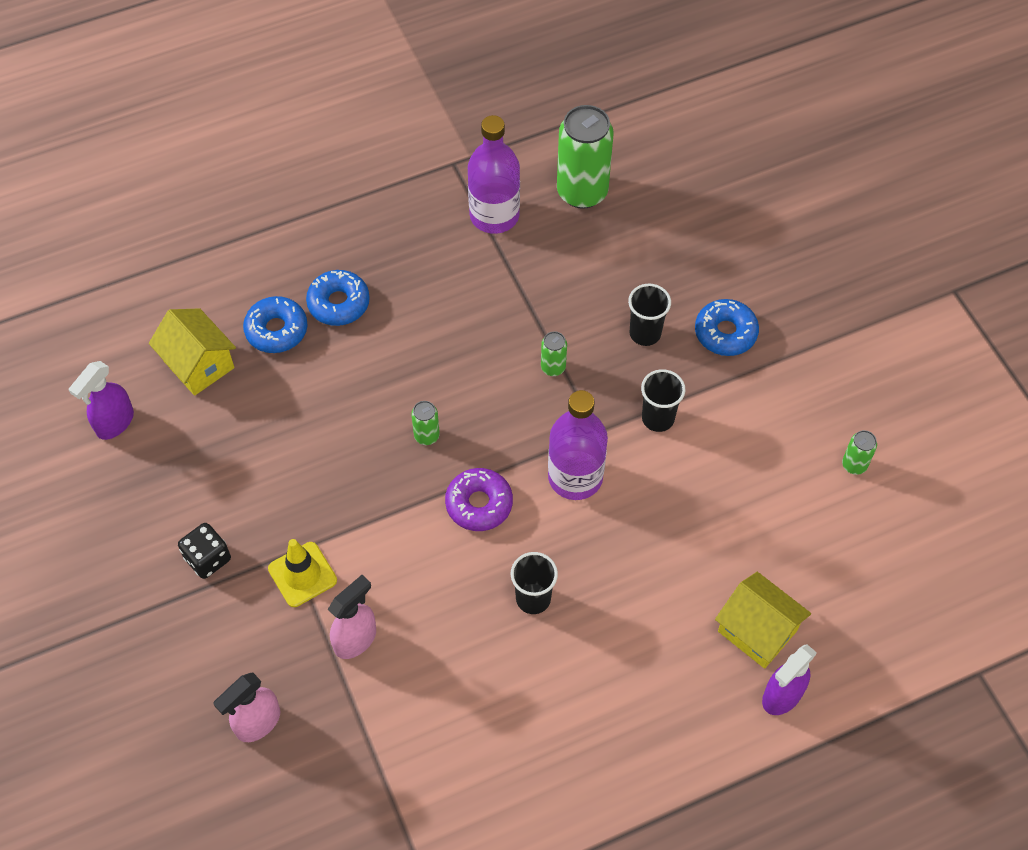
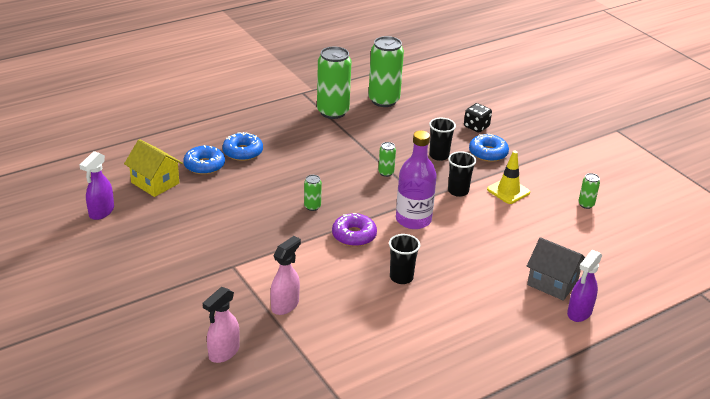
camera: 10 degrees left, 25 degrees down
black dice [178,523,231,579] -> black dice moved to [464,103,492,132]
yellow traffic cone [268,539,337,607] -> yellow traffic cone moved to [487,151,530,204]
purple bottle [468,115,520,234] -> green can [317,46,351,119]
yellow house [715,572,811,669] -> grey house [527,237,585,301]

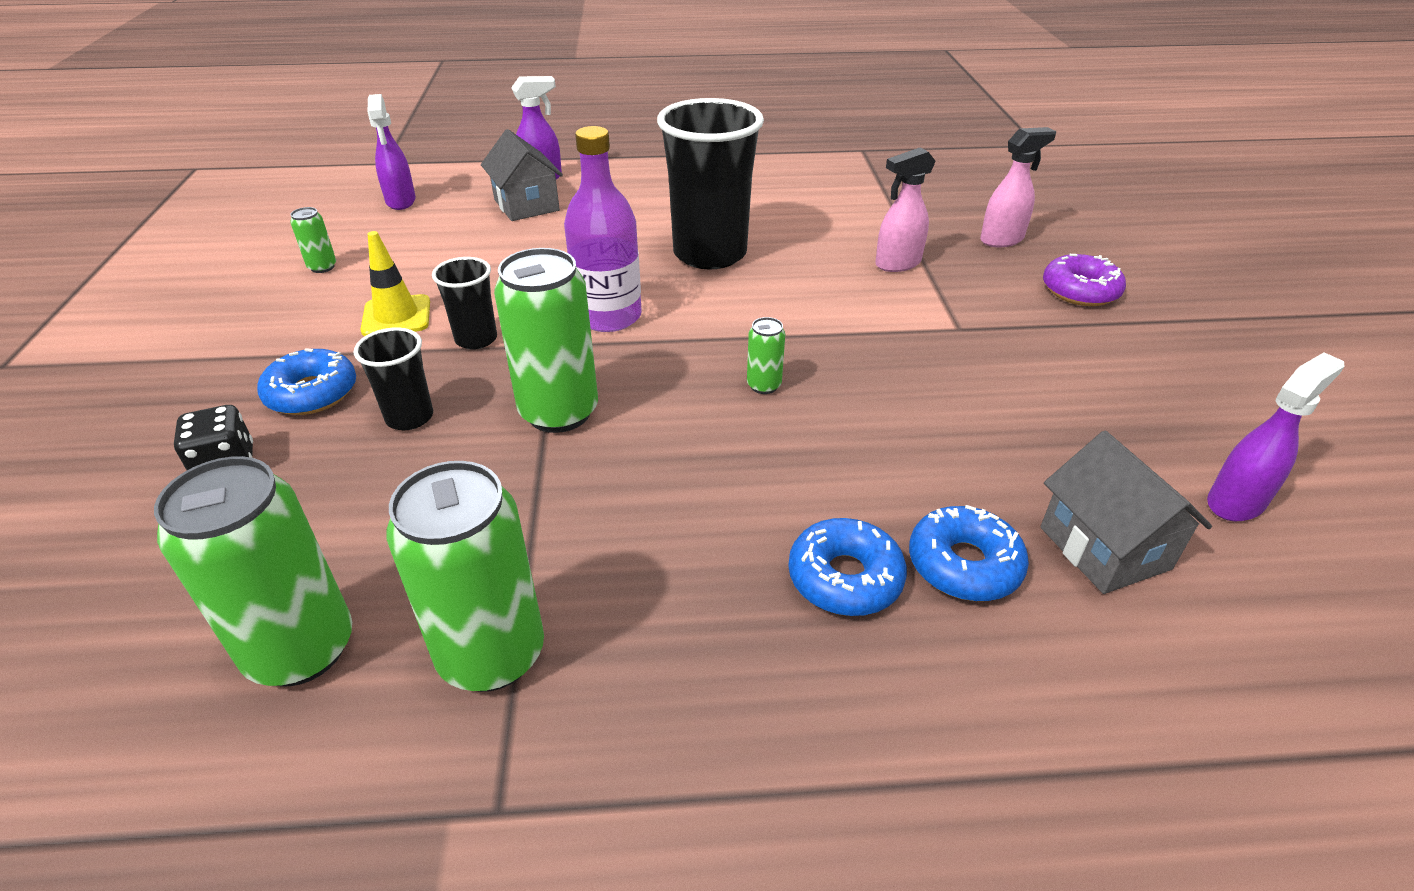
camera: 150 degrees left, 5 degrees up
yellow house [124,139,183,197] -> grey house [1040,431,1212,594]
purple donut [332,213,377,247] -> purple donut moved to [1043,254,1126,306]
green can [378,142,396,177] -> green can [494,248,598,433], size x2.21
black cup [389,234,420,284] -> black cup [657,98,764,269], size x2.04
none -> purple spray bottle [368,94,416,210]

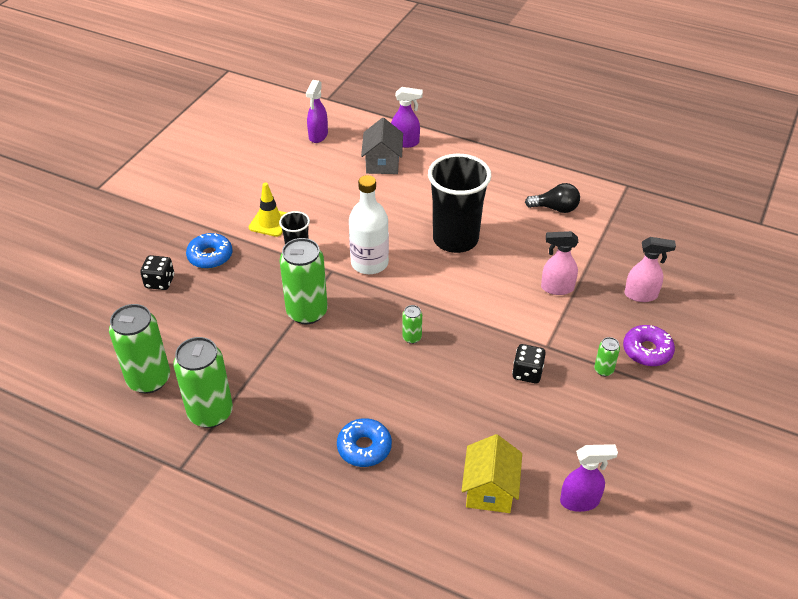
camera: 30 degrees right, 5 degrees up
green can [290,207,336,273] -> green can moved to [594,337,620,376]
black cup [354,328,433,430] -> none
purple bottle [564,126,642,332] -> white bottle [349,175,389,274]
blue donut [909,505,1029,601] -> none
grey house [1040,431,1212,594] -> yellow house [461,434,522,513]
none -> black dice [512,344,546,383]
none -> black light bulb [525,183,580,213]

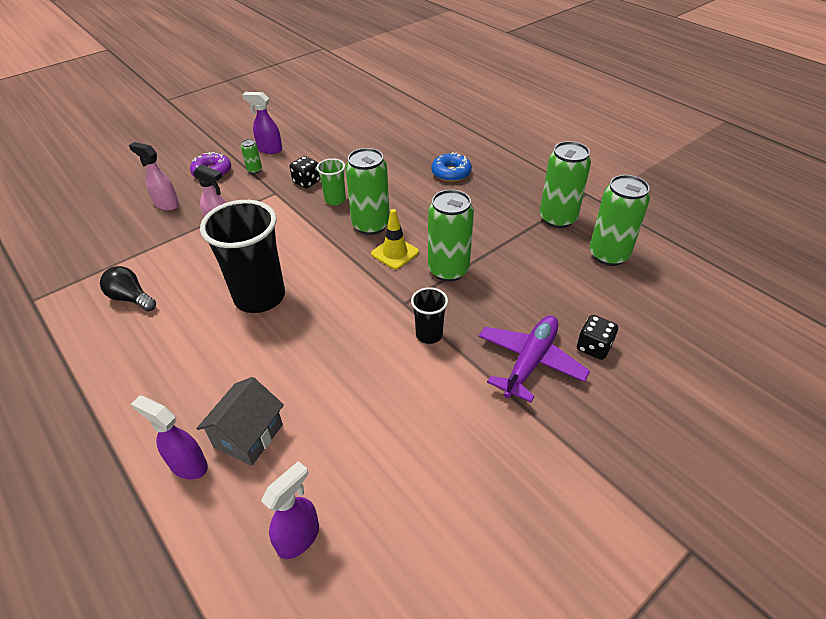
camera: 155 degrees left, 0 degrees up
blue donut [186,233,232,269] -> purple plane [479,316,590,403]
yellow traffic cone [249,182,287,237] -> yellow traffic cone moved to [371,209,419,269]
white bottle [349,175,389,274] -> none
green can [403,305,422,344] -> green can [345,148,390,235], size x2.21
yellow house [461,434,522,513] -> none
purple spray bottle [560,444,618,512] -> purple spray bottle moved to [242,92,282,154]
none -> green cup [317,158,346,205]

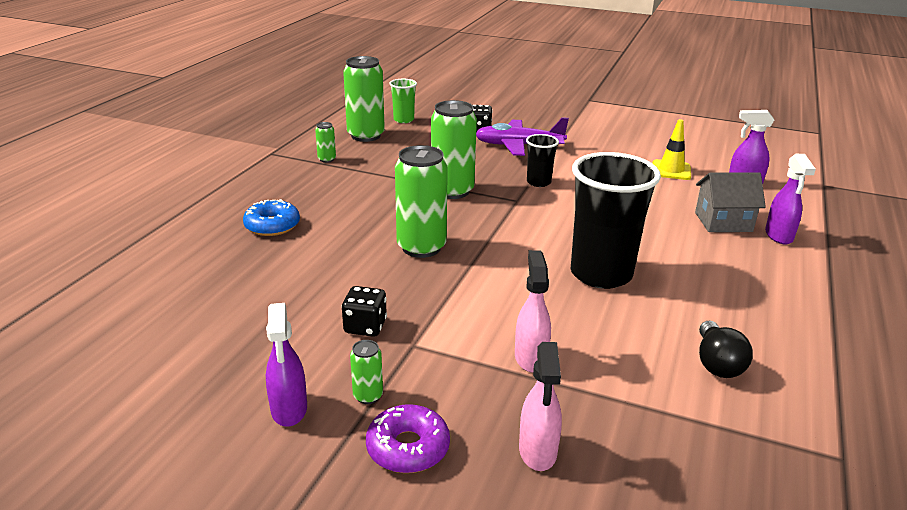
camera: 120 degrees left, 15 degrees down
green cup [317,158,346,205] -> green cup moved to [390,79,417,123]
yellow traffic cone [371,209,419,269] -> yellow traffic cone moved to [653,119,691,180]
green can [540,141,591,228] -> green can [315,122,336,163], size x0.45

